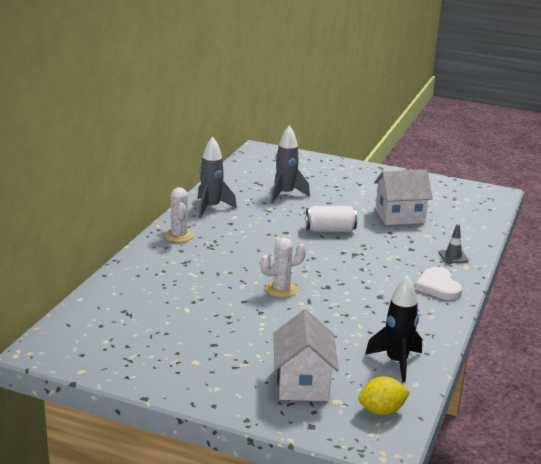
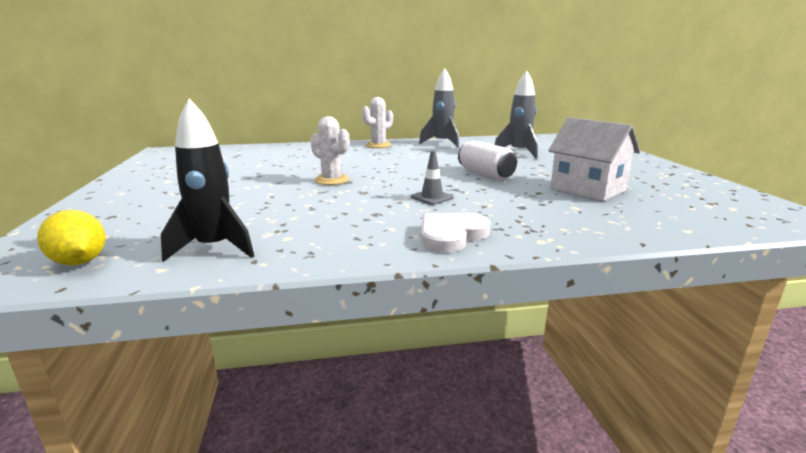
camera: 60 degrees right, 5 degrees down
white house [273,309,339,401] -> none
grey traffic cone [438,224,469,264] -> grey traffic cone moved to [411,150,454,205]

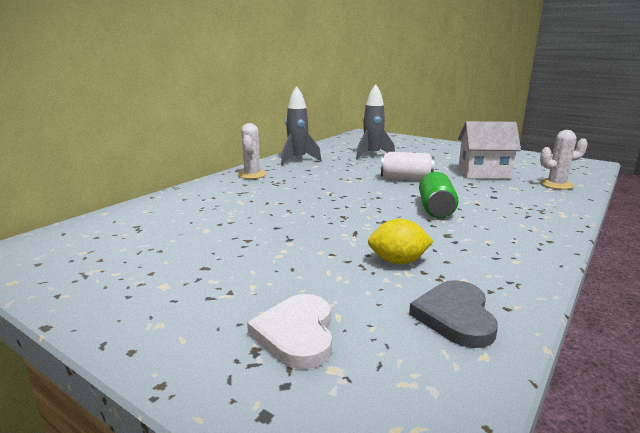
camera: 45 degrees left, 0 degrees up
yellow lemon [37,210,106,265] -> yellow lemon moved to [368,219,433,264]
black rocket [161,98,254,262] -> grey heart [409,280,498,348]
white cactus [310,116,349,185] -> white cactus moved to [540,130,588,190]
grey traffic cone [411,150,454,205] -> green can [419,172,459,218]
white heart [421,213,490,253] -> white heart moved to [247,294,332,369]

